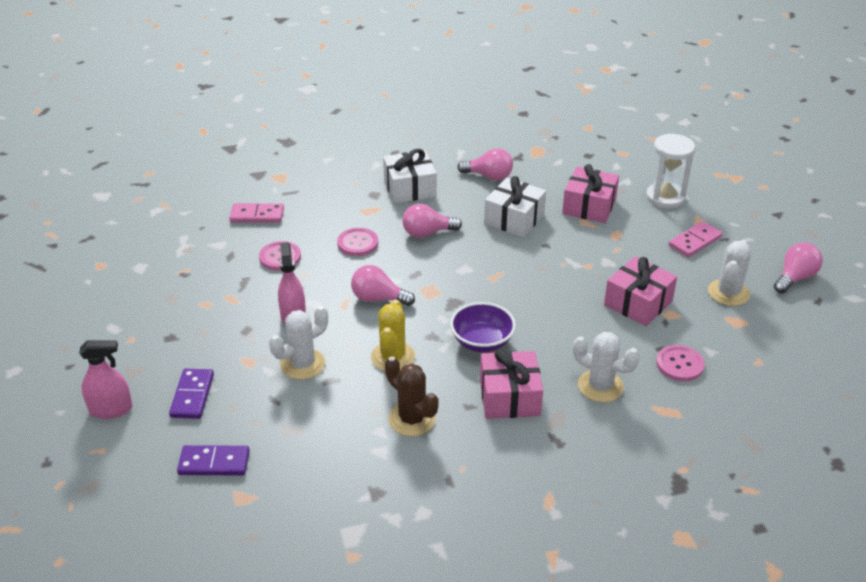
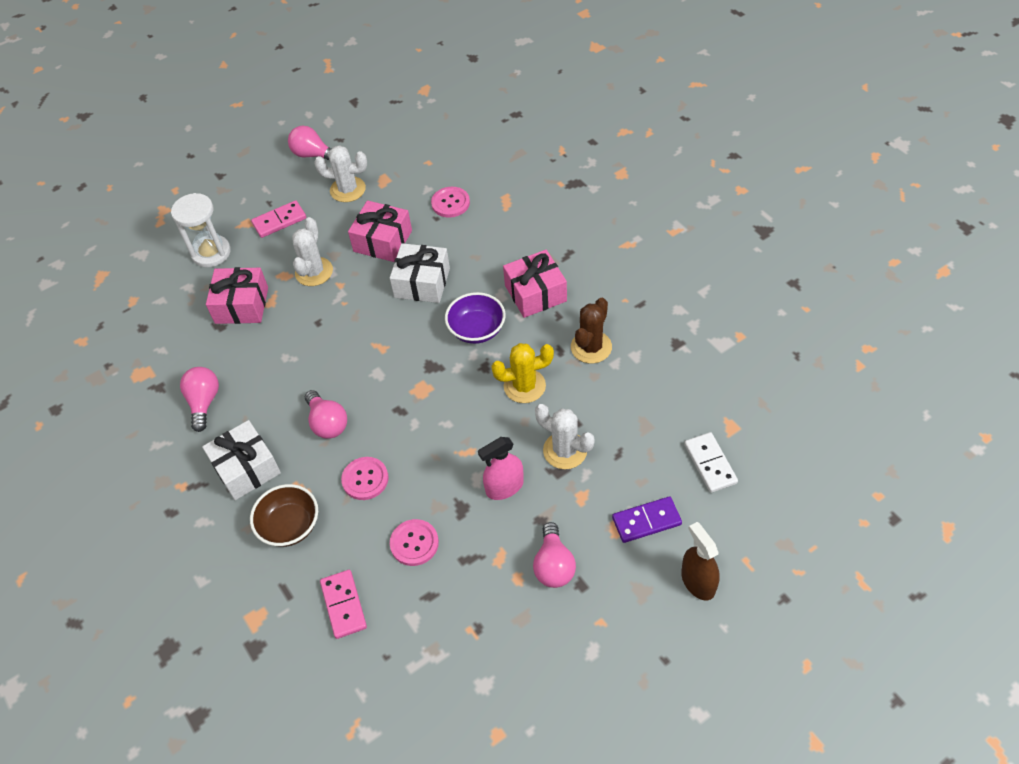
camera: 105 degrees left, 15 degrees up
pink spray bottle [79,340,132,419] -> brown spray bottle [681,522,720,600]
purple domino [177,445,250,476] -> white domino [684,432,738,493]
pink light bulb [351,265,415,306] -> pink light bulb moved to [533,522,576,588]
white gift [484,176,546,237] -> white gift moved to [390,243,450,303]
white cactus [573,332,640,403] -> white cactus moved to [292,217,333,286]
pink domino [669,221,722,257] -> pink domino turned 60 degrees counterclockwise [251,200,306,238]
none -> brown bowl [250,484,318,547]

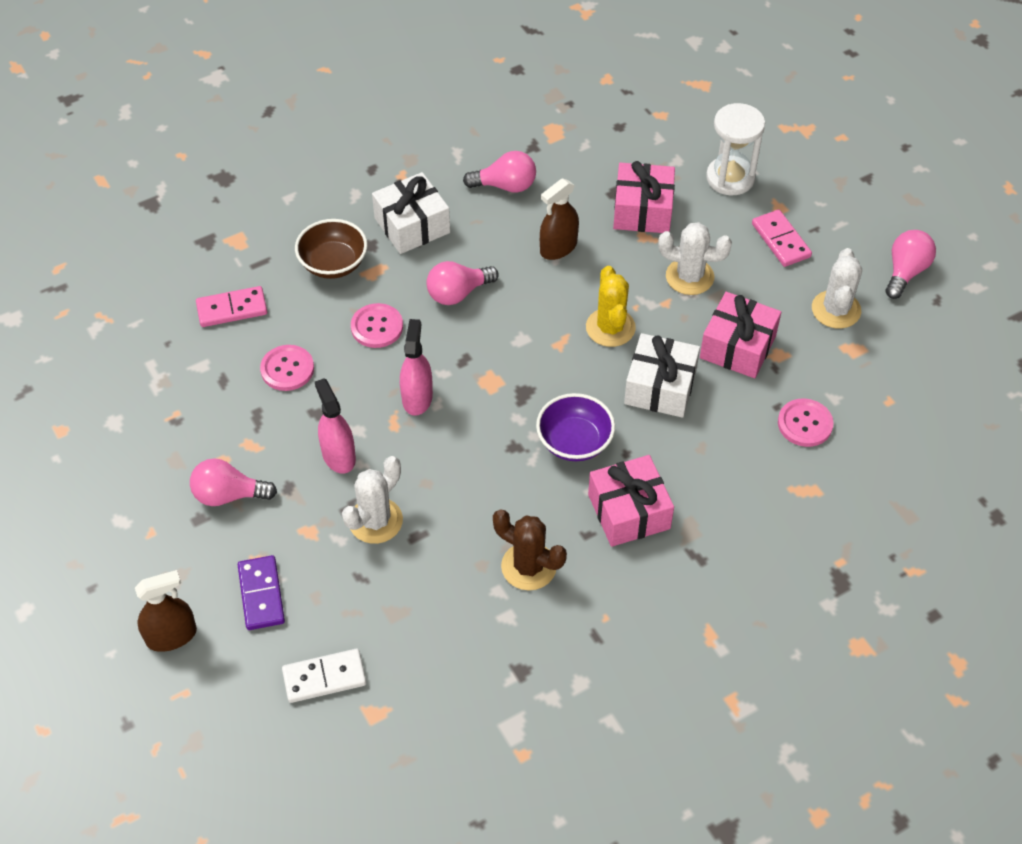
camera: 90 degrees right, 0 degrees up
yellow cactus [491,343,554,403] -> yellow cactus moved to [586,266,636,347]
none -> pink spray bottle [400,319,433,416]
none -> brown spray bottle [540,178,579,260]

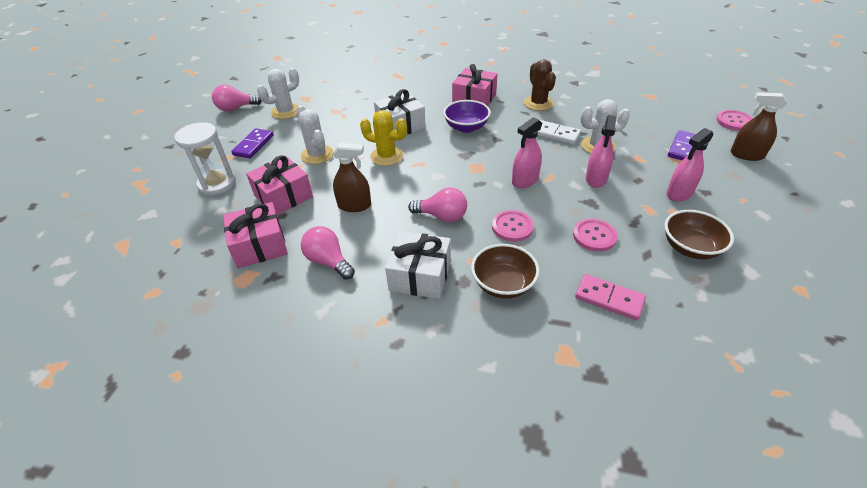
camera: 135 degrees left, 10 degrees down
pink light bulb [190,458,277,506] -> pink spray bottle [666,128,714,201]
white domino [282,649,366,703] -> white domino moved to [537,120,581,144]
yellow cactus [586,266,636,347] -> yellow cactus turned 75 degrees clockwise [360,110,407,166]
pink gift [700,292,781,378] -> pink gift moved to [223,202,288,268]
pink domino [752,210,812,267] -> purple domino [231,128,274,158]
pink button [778,399,834,447] -> pink button moved to [716,110,753,131]
none -> brown bowl [664,210,734,259]

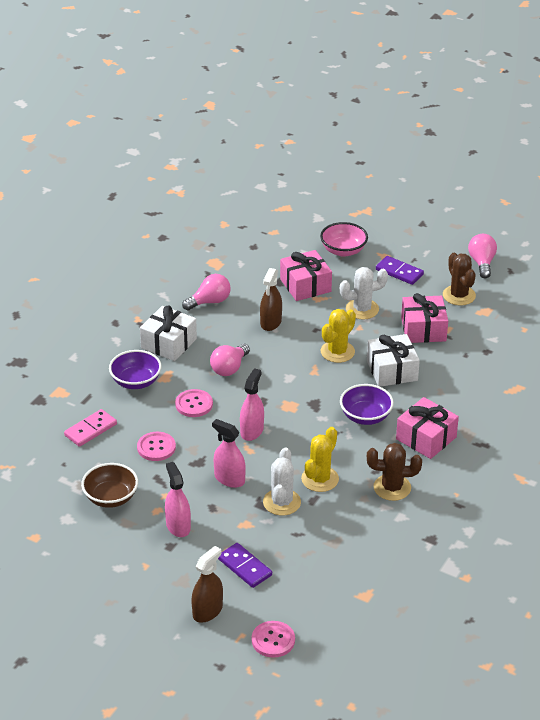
camera: 105 degrees right, 5 degrees down
white hourglass [175,122,236,195] -> pink bowl [320,222,368,257]
pink gift [223,202,288,268] -> pink gift moved to [401,293,448,343]
white cactus [257,68,299,119] -> brown cactus [443,253,476,306]
brown bowl [471,244,540,299] -> purple bowl [109,350,162,389]
pink spray bottle [512,117,542,188] -> pink spray bottle turned 45 degrees clockwise [240,368,264,441]
white domino [537,120,581,144] -> yellow cactus [301,427,339,492]

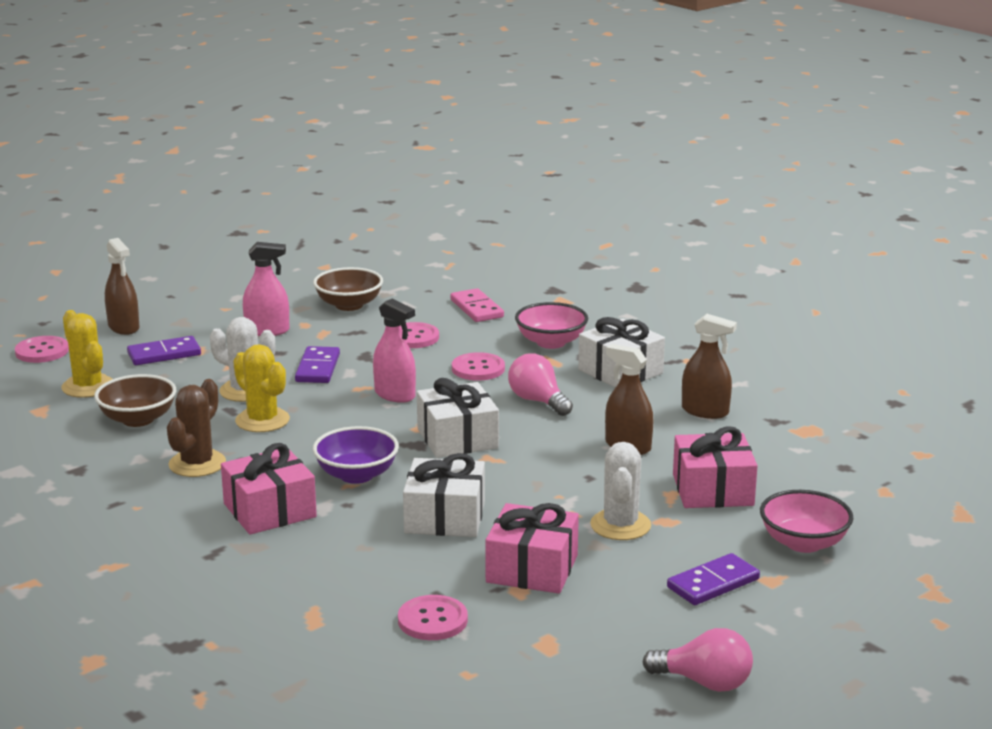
camera: 110 degrees right, 15 degrees down
purple bowl [109,350,162,389] -> pink bowl [515,302,588,349]
pink light bulb [182,274,231,310] -> brown spray bottle [682,314,737,419]
pink spray bottle [212,419,246,488] -> purple domino [295,346,340,383]
yellow cactus [321,309,356,363] -> yellow cactus moved to [61,310,112,398]
brown cactus [443,253,476,306] -> none
none -> brown bowl [94,374,176,427]
none -> pink button [398,595,468,640]
none -> white gift [417,378,499,458]

